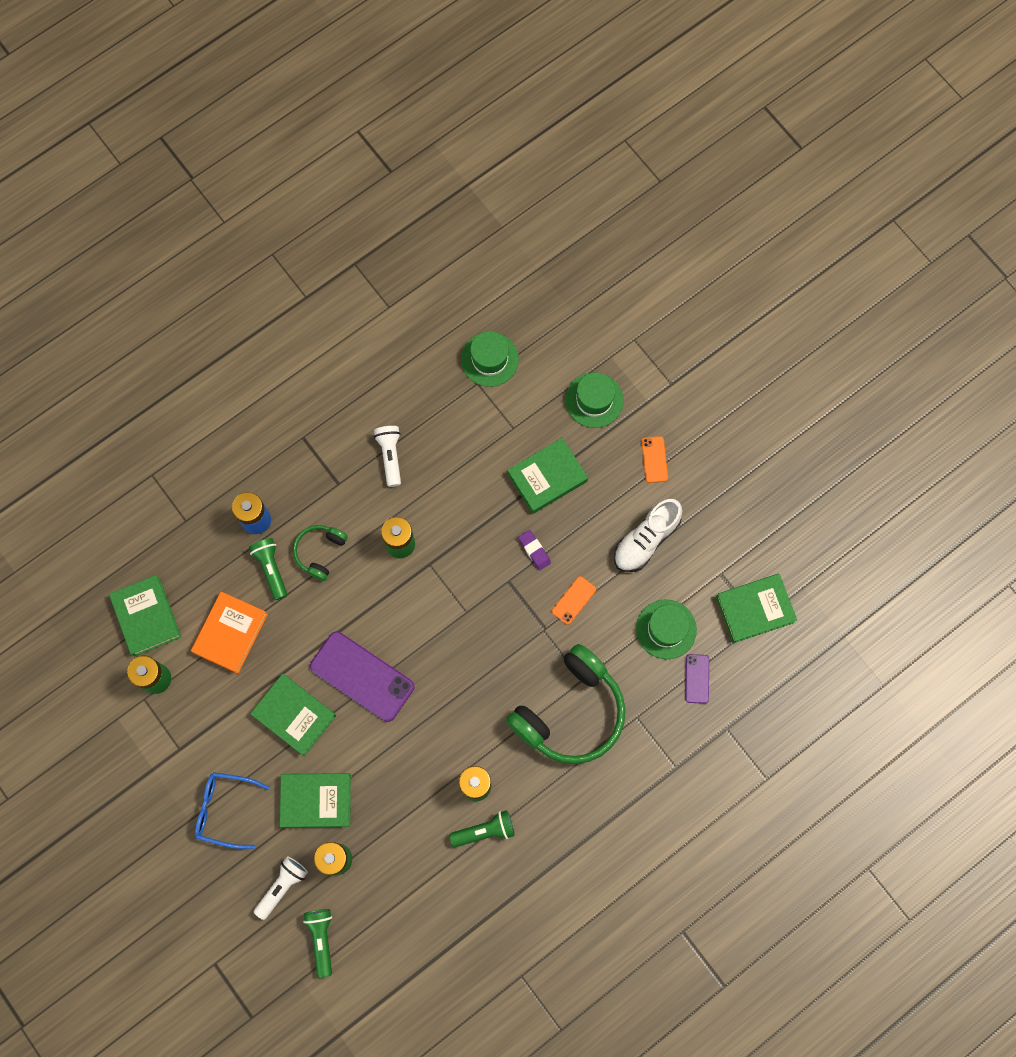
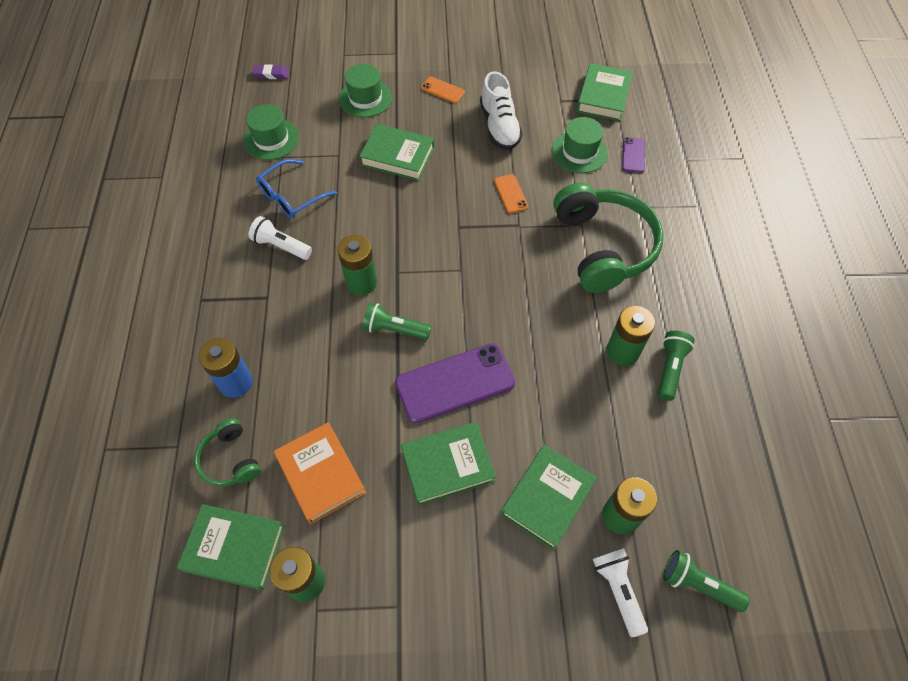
camera: 55 degrees left, 15 degrees down
blue glasses [195,772,270,849] -> blue glasses moved to [256,159,337,219]
green flashlight [249,538,287,600] -> green flashlight moved to [362,303,431,340]
green headphones [293,525,348,581] -> green headphones moved to [194,418,261,487]
green book [507,438,588,514] -> green book turned 75 degrees counterclockwise [359,124,434,181]
purple eraser [518,530,551,570] -> purple eraser moved to [252,64,289,79]
purple phone [685,654,709,704] -> purple phone turned 60 degrees clockwise [622,137,645,173]

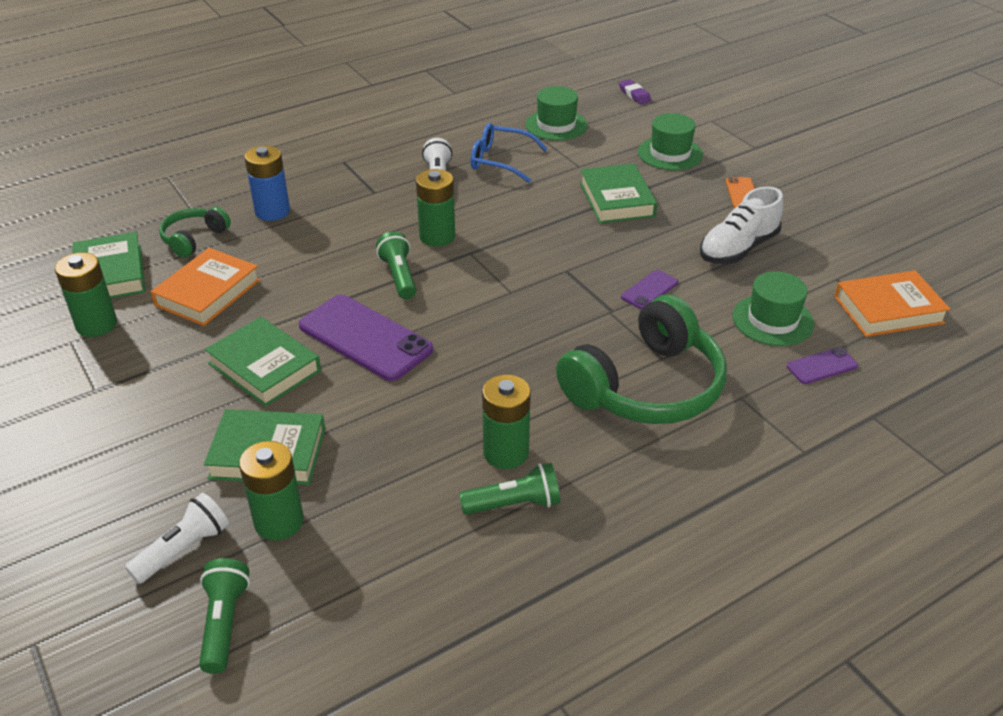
camera: 60 degrees right, 20 degrees down
orange phone [494,174,528,213] -> purple phone [621,270,678,309]
green book [576,63,633,121] -> orange book [834,270,951,337]

